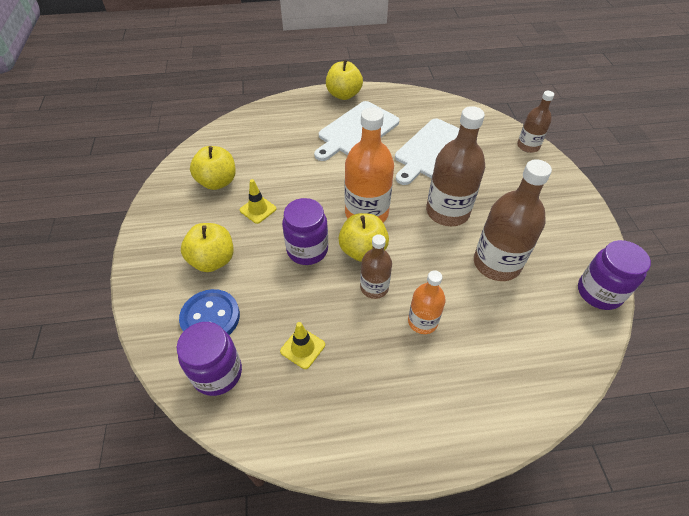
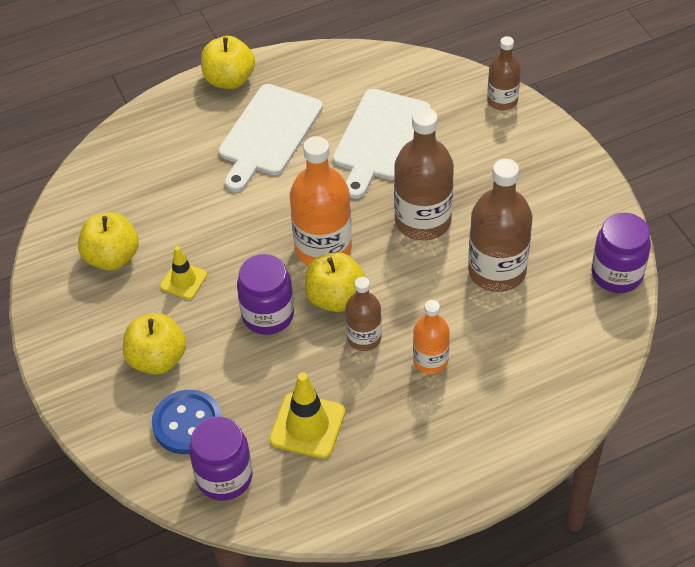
camera: 15 degrees left, 0 degrees up
yellow traffic cone [280,322,325,369] -> yellow traffic cone [269,372,345,459], size x1.59

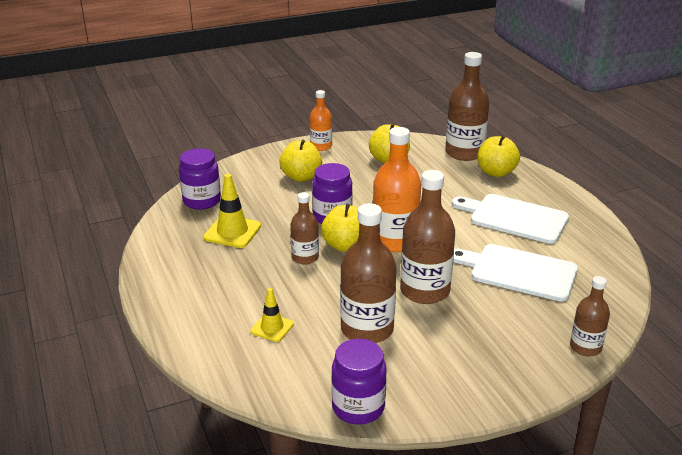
camera: 90 degrees right, 20 degrees down
blue button [152,390,222,454] -> none
yellow traffic cone [160,246,207,299] -> yellow traffic cone moved to [251,288,294,342]
yellow apple [201,36,255,89] -> yellow apple moved to [478,135,520,177]
orange bottle [413,300,450,374] -> orange bottle moved to [310,90,332,151]
none -> brown bottle [445,52,490,161]

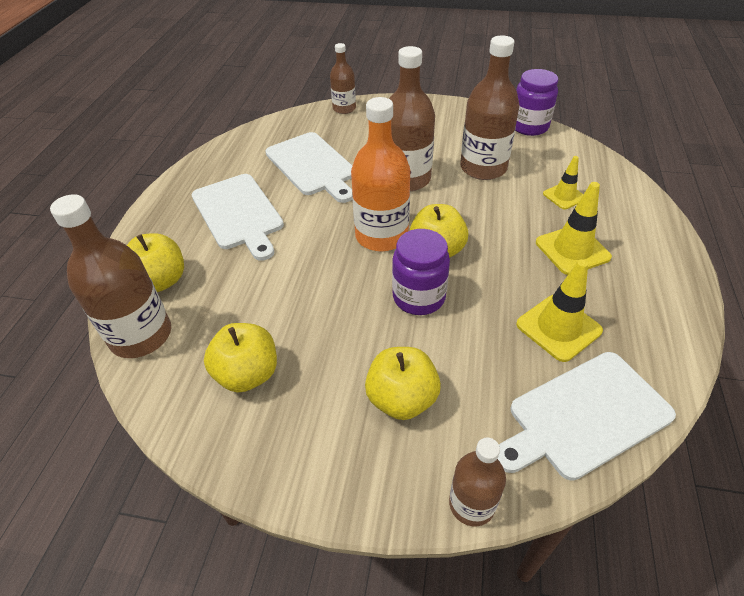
camera: 145 degrees left, 15 degrees up
purple jar [179,148,221,210] -> white cutting board [497,352,676,481]
brown bottle [290,192,319,265] -> brown bottle moved to [449,438,506,527]
orange bottle [310,90,332,151] -> none
none -> yellow traffic cone [536,182,612,275]

